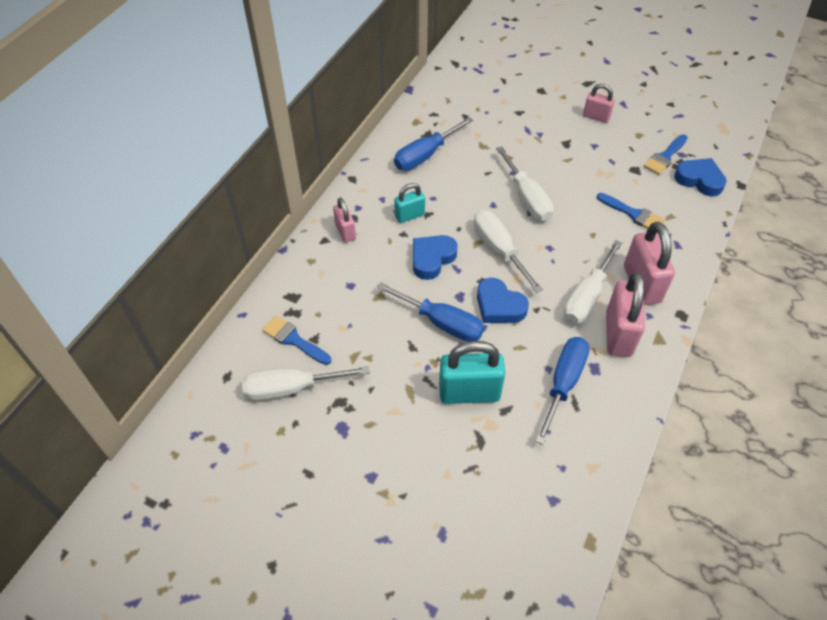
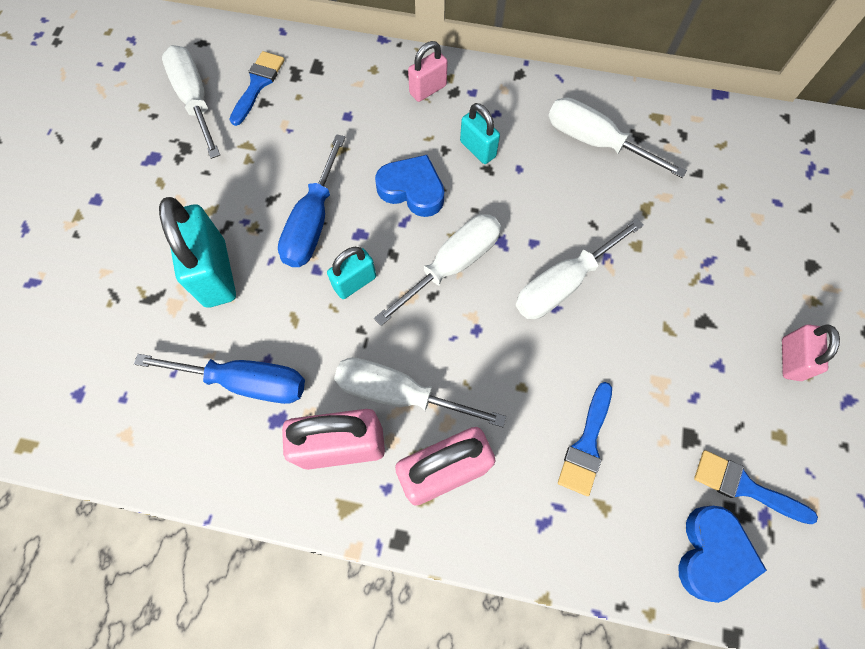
camera: 75 degrees right, 15 degrees up
blue screwdriver [394,117,473,170] -> white screwdriver [548,97,687,178]
blue heart [477,278,529,323] -> turquoise padlock [327,247,376,299]

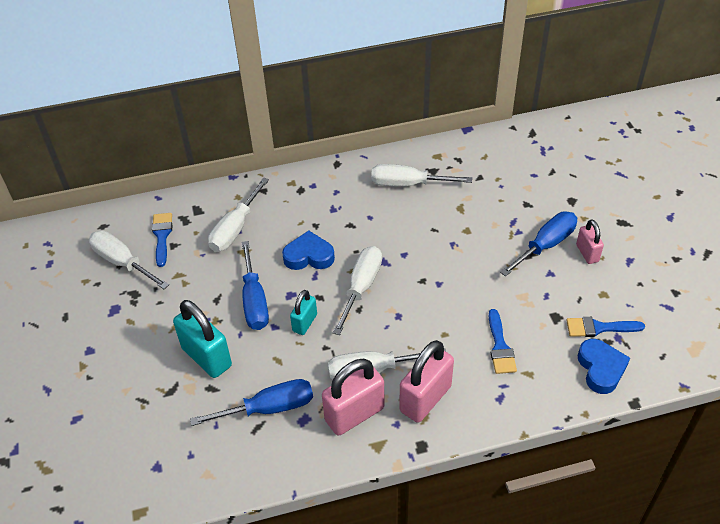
camera: 25 degrees left, 20 degrees down
pink padlock [408,41,448,102] -> none
turquoise padlock [460,103,500,164] -> none
white screwdriver [516,218,644,319] -> white screwdriver moved to [208,177,269,252]
none -> blue screwdriver [500,211,577,276]

